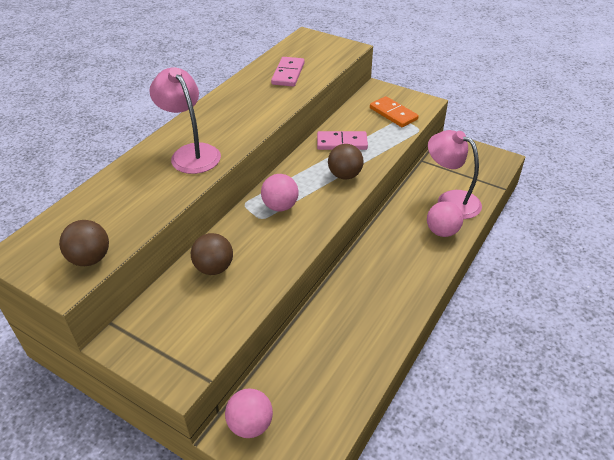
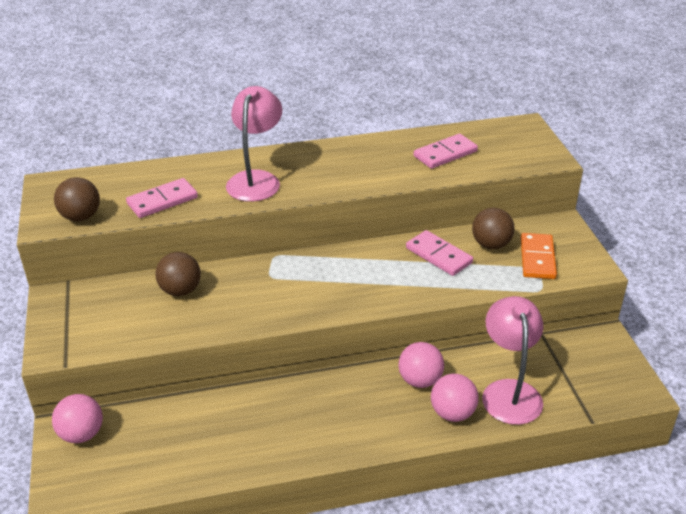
camera: 45 degrees right, 5 degrees down
pink ball [261,174,299,211] -> pink ball moved to [399,342,444,388]
brown ball [328,144,364,180] -> brown ball moved to [472,208,515,249]
none -> pink domino [126,178,198,218]

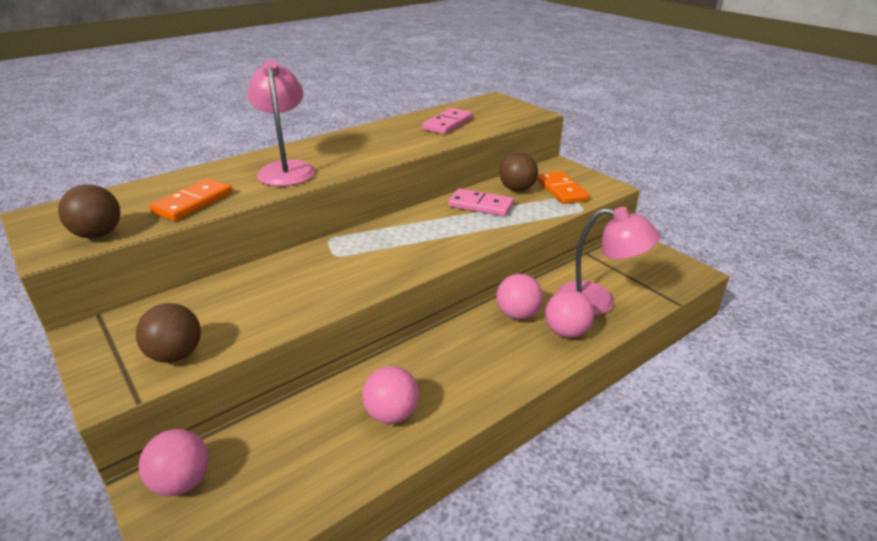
camera: 25 degrees left, 5 degrees down
pink domino [126,178,198,218] -> orange domino [149,178,232,221]
brown ball [155,252,201,296] -> brown ball moved to [136,303,201,363]
pink lamp [482,296,543,425] -> pink lamp turned 135 degrees clockwise [557,207,660,316]
none -> pink ball [362,366,419,424]

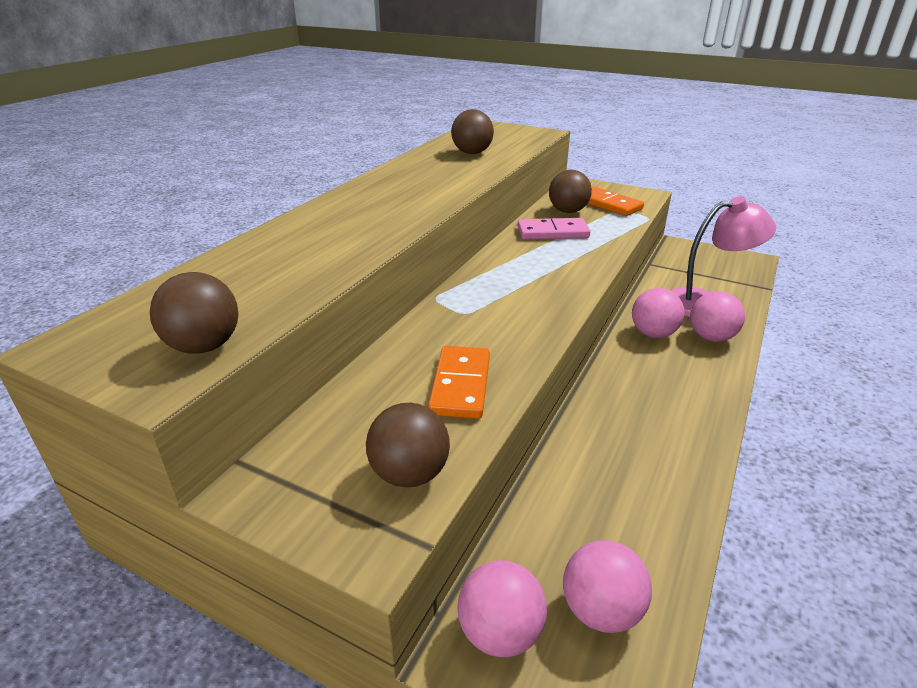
camera: 25 degrees left, 0 degrees up
orange domino [149,178,232,221] -> orange domino moved to [428,346,490,419]
pink lamp [247,60,315,186] -> none
pink ball [362,366,419,424] -> pink ball moved to [563,540,652,633]
pink domino [422,108,473,134] -> brown ball [451,109,494,154]

